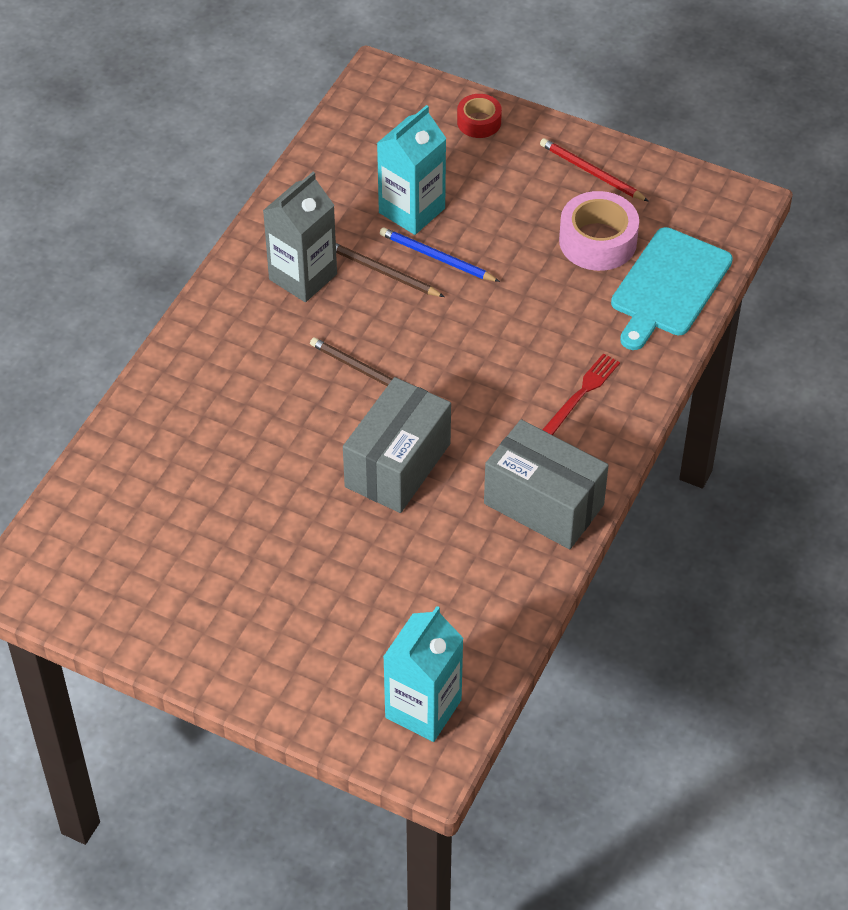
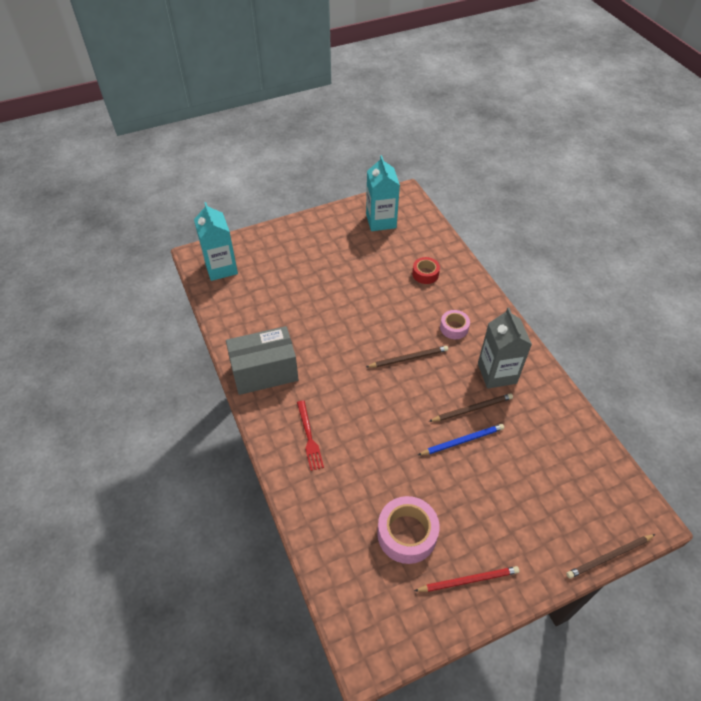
camera: 130 degrees right, 0 degrees up
grey box [343,377,451,513] -> none
turquoise carton [377,105,447,235] -> turquoise carton moved to [366,155,400,231]
red tape [457,94,502,138] -> red tape moved to [412,257,440,284]
turquoise cutting board [611,227,733,350] -> none
none -> pink tape [440,310,470,339]
none -> brown pencil [566,534,656,579]

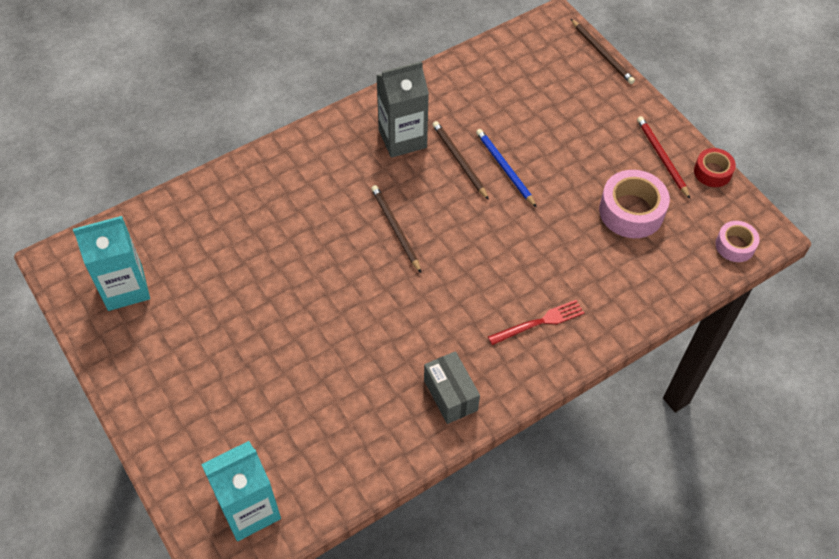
camera: 100 degrees left, 5 degrees up
grey box [226,326,298,395] -> grey box [424,351,480,424], size x0.62
red tape [412,257,440,284] -> red tape moved to [694,148,736,187]
pink tape [440,310,470,339] -> pink tape moved to [715,221,760,262]

